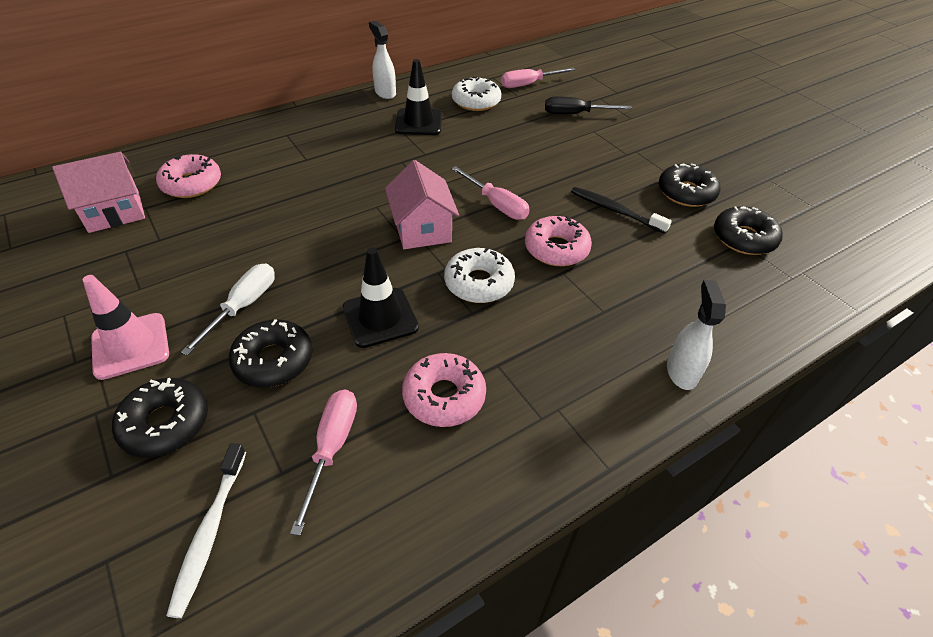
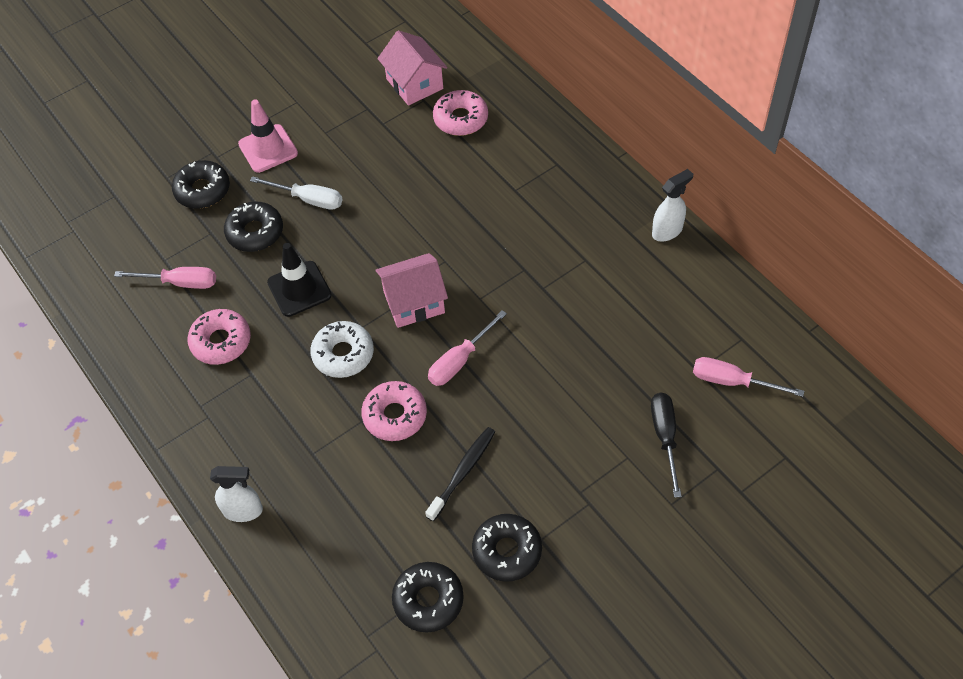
camera: 90 degrees right, 10 degrees up
white toothbrush [166,443,246,618] -> none
black traffic cone [395,59,442,135] -> none
white donut [452,77,501,111] -> none
pink screwdriver [501,68,576,88] -> pink screwdriver turned 45 degrees counterclockwise [693,357,804,397]

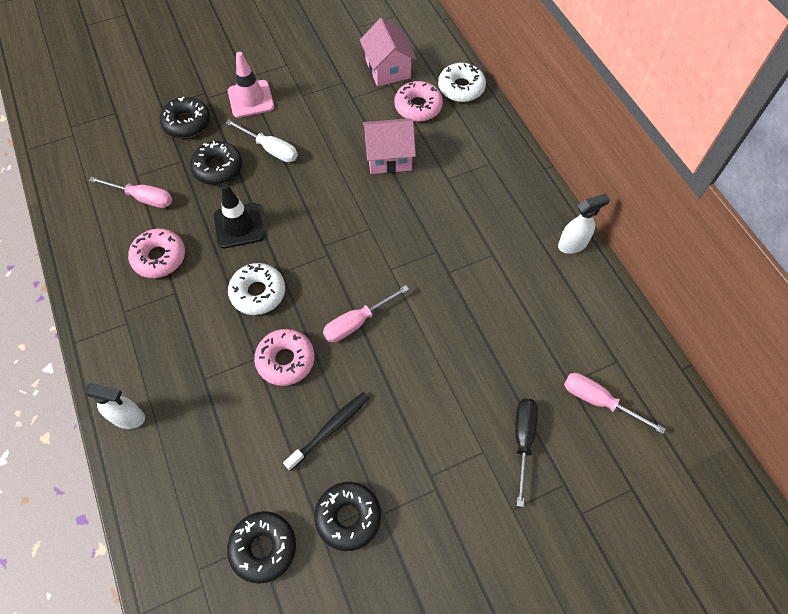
camera: 10 degrees right, 5 degrees up
pink house [375,253,448,328] -> pink house moved to [363,118,416,174]
none -> white donut [438,63,486,102]

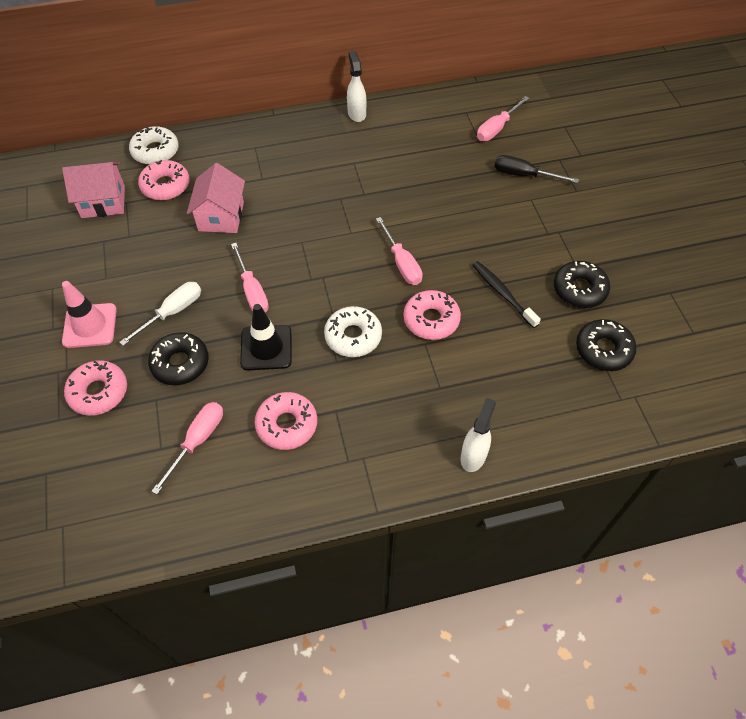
camera: 80 degrees left, 5 degrees down
black donut [160,97,210,138] -> pink donut [64,360,127,416]
none -> pink screwdriver [231,243,269,313]

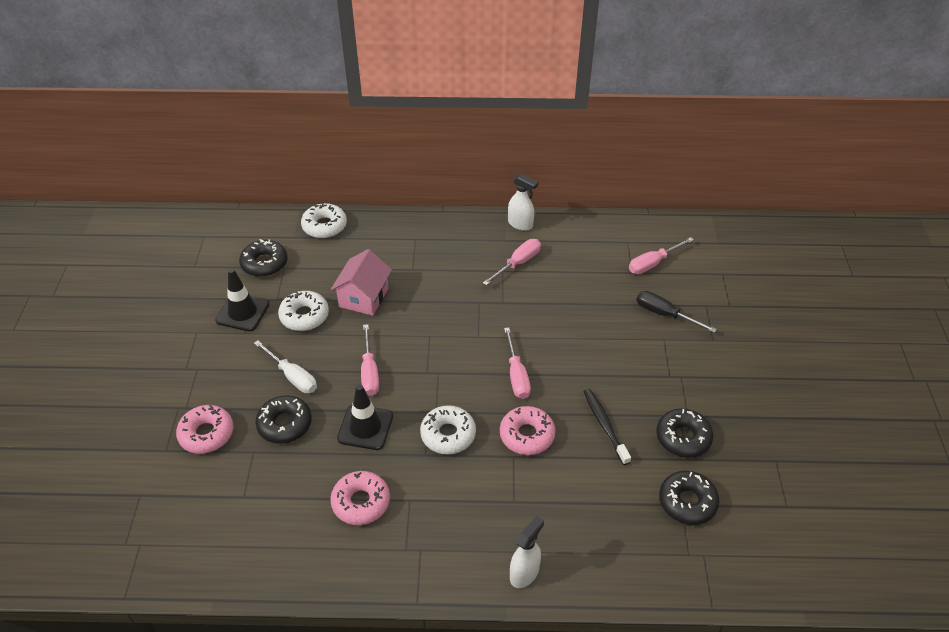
camera: 15 degrees right, 10 degrees down
pink house [62,162,125,218] -> black donut [239,239,287,277]
pink traffic cone [62,281,117,348] -> none
white screwdriver [119,282,201,346] -> white screwdriver turned 75 degrees clockwise [254,340,317,393]
pink donut [138,160,190,200] -> none
pink screwdriver [152,402,223,494] -> pink screwdriver moved to [483,239,541,286]
white spray bottle [347,51,366,122] -> white spray bottle turned 120 degrees clockwise [508,174,538,231]
none -> black traffic cone [215,268,270,331]
none -> white donut [278,291,329,331]

